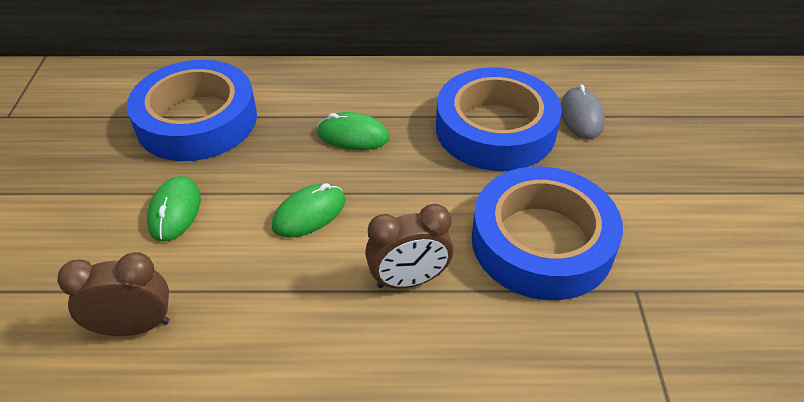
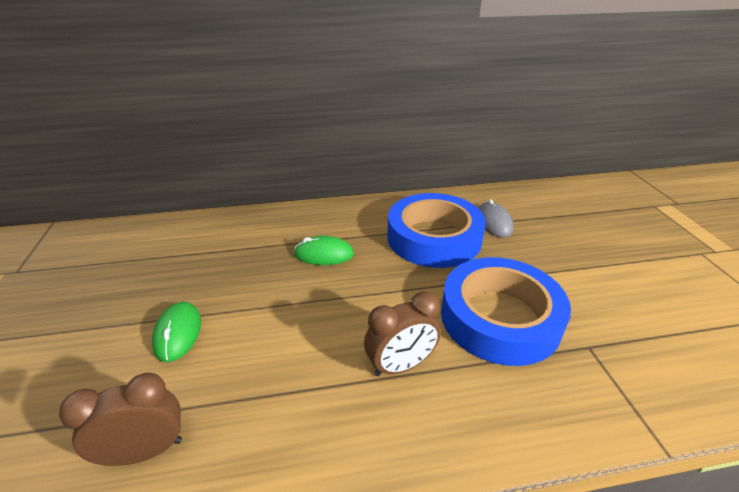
camera: 10 degrees left, 10 degrees down
blue tape [127,60,257,161] -> none
green mouse [272,183,345,237] -> none

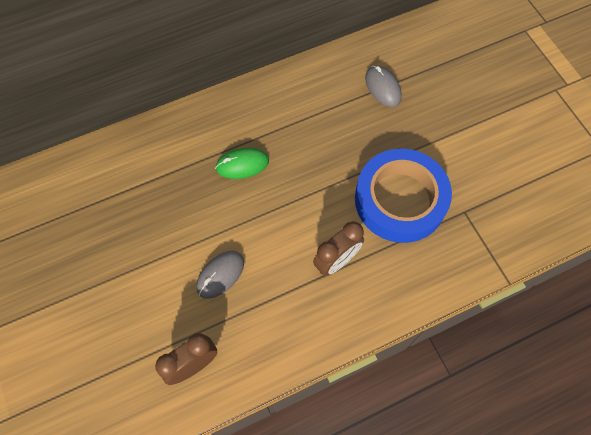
camera: 15 degrees left, 30 degrees up
green mouse [152,302,201,362] -> none
blue tape [387,193,486,268] -> none
none -> grey mouse [196,251,244,299]

